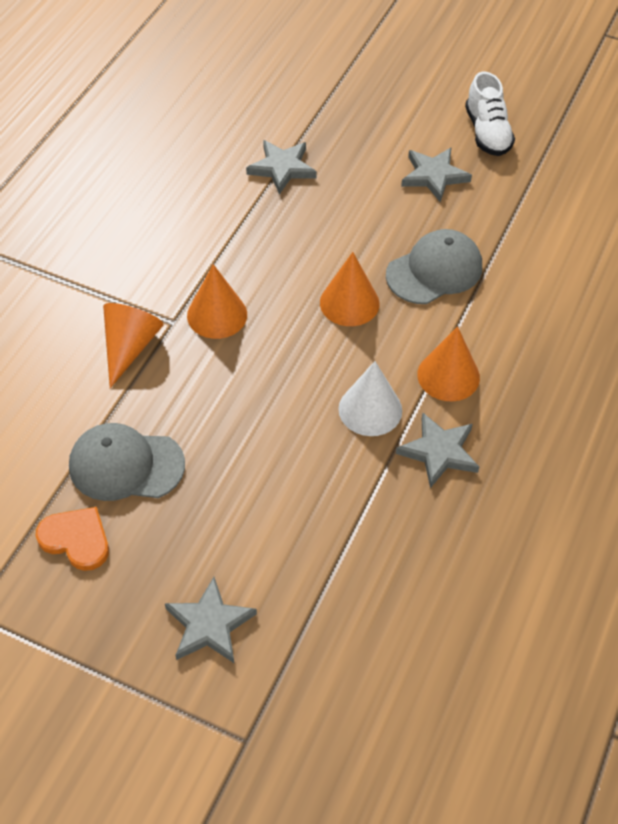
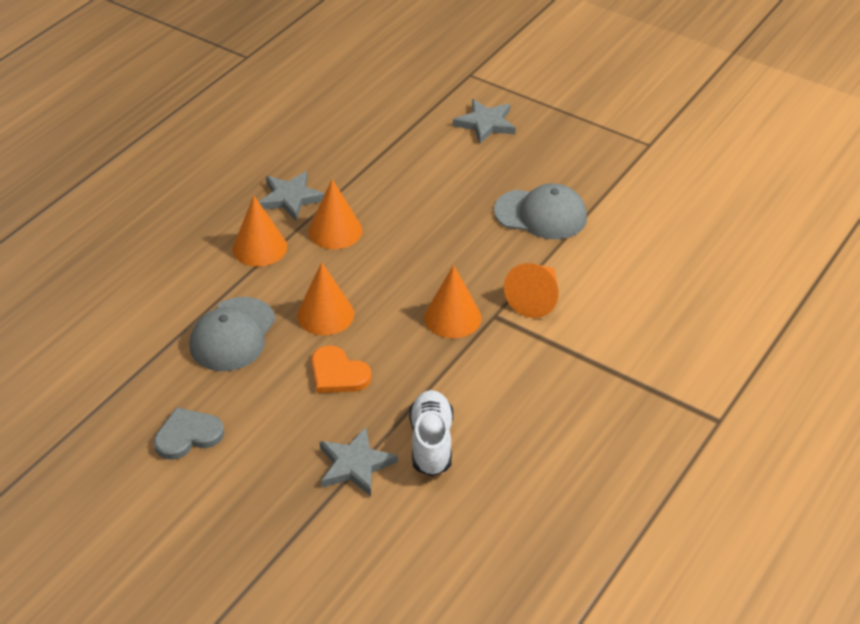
camera: 170 degrees left, 10 degrees down
orange heart [36,507,109,571] -> orange heart moved to [311,346,372,393]
white cone [338,361,402,436] -> orange cone [308,179,362,249]
grey cap [386,229,482,304] -> grey cap turned 45 degrees counterclockwise [189,297,276,371]
grey star [401,148,472,202] -> grey heart [154,407,224,460]
white shoe [465,72,515,156] -> white shoe moved to [409,390,453,476]

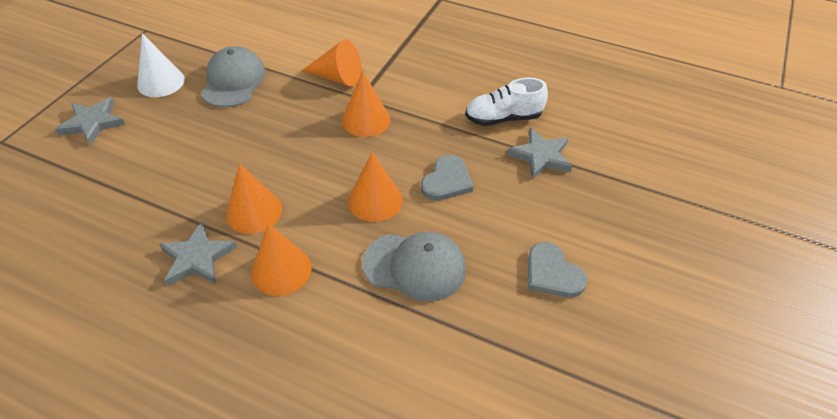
camera: 100 degrees left, 5 degrees up
orange heart [311,346,372,393] -> grey heart [421,155,474,201]
none -> white cone [137,33,185,97]

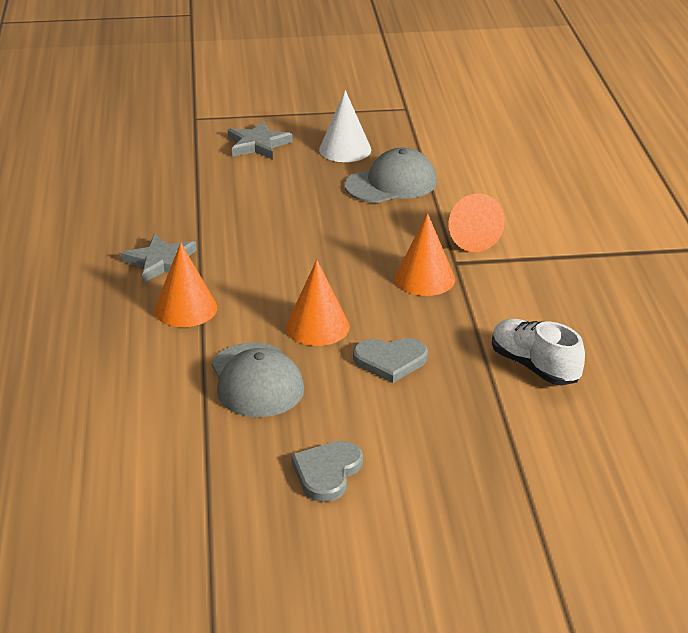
camera: 60 degrees right, 15 degrees down
orange cone [226,163,282,234] -> none
grey star [507,128,572,180] -> none

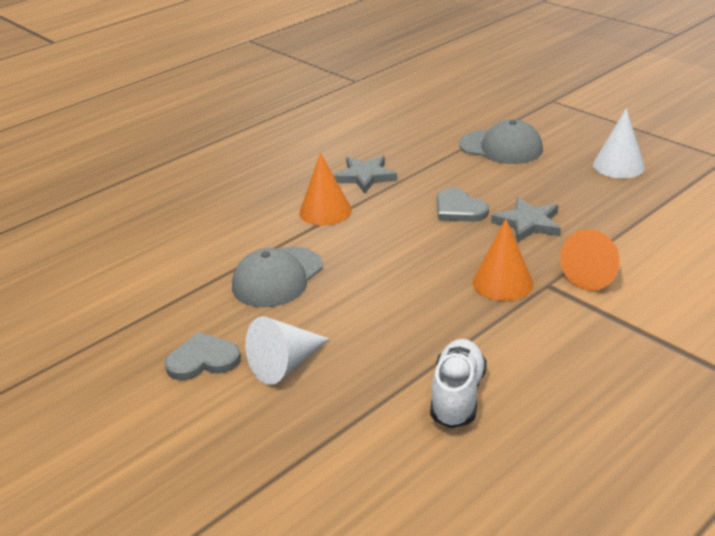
camera: 55 degrees right, 0 degrees up
grey star [228,121,293,159] -> grey star moved to [491,197,561,243]
orange cone [286,260,350,346] -> none
grey cap [345,147,437,203] -> grey cap moved to [460,119,543,164]
grey heart [353,338,428,383] -> grey heart moved to [437,188,489,222]
none -> white cone [245,317,329,385]

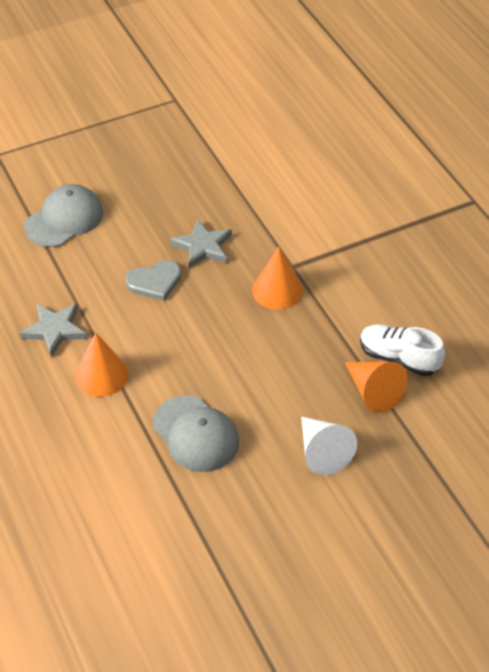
camera: 75 degrees left, 15 degrees up
grey heart [165,332,241,380] -> none
orange cone [560,229,620,291] -> orange cone moved to [345,362,408,413]
white cone [593,108,645,178] -> none

